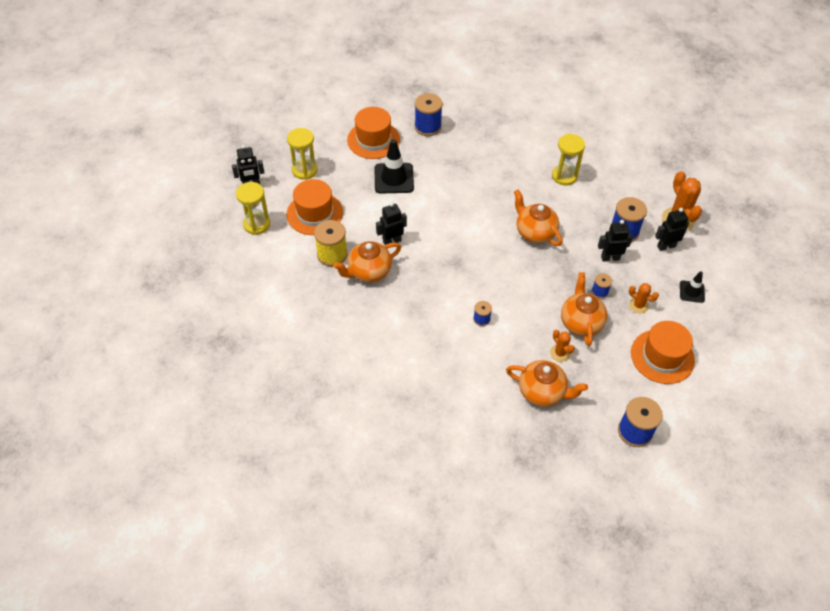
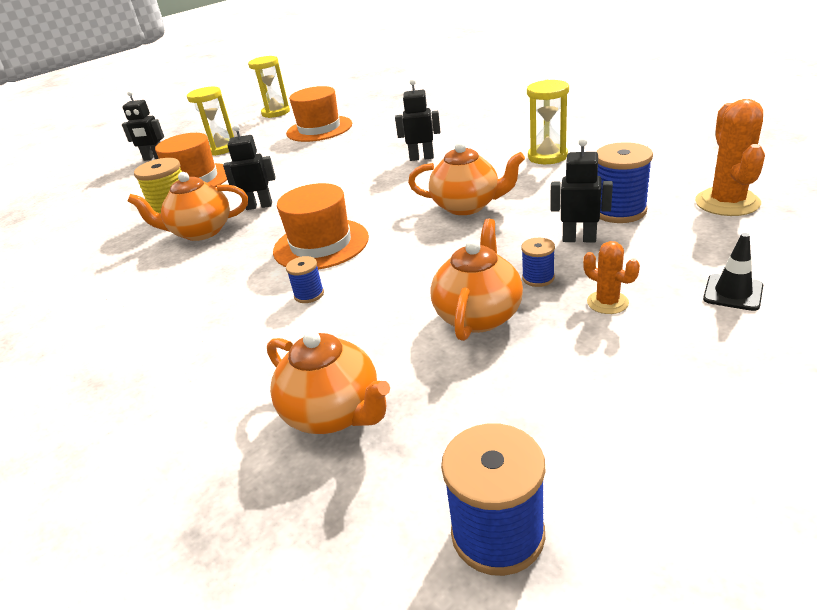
camera: 25 degrees right, 20 degrees down
yellow hourglass [236,182,270,235] -> yellow hourglass moved to [248,56,290,118]
black traffic cone [375,139,414,194] -> none
blue spool [414,93,443,136] -> none
orange teapot [514,189,562,246] -> orange teapot turned 120 degrees clockwise [408,142,525,215]
orange cactus [550,330,575,362] -> none
orange hat [631,321,695,384] -> orange hat moved to [273,183,369,270]
black robot [655,208,689,251] -> black robot moved to [395,79,440,161]

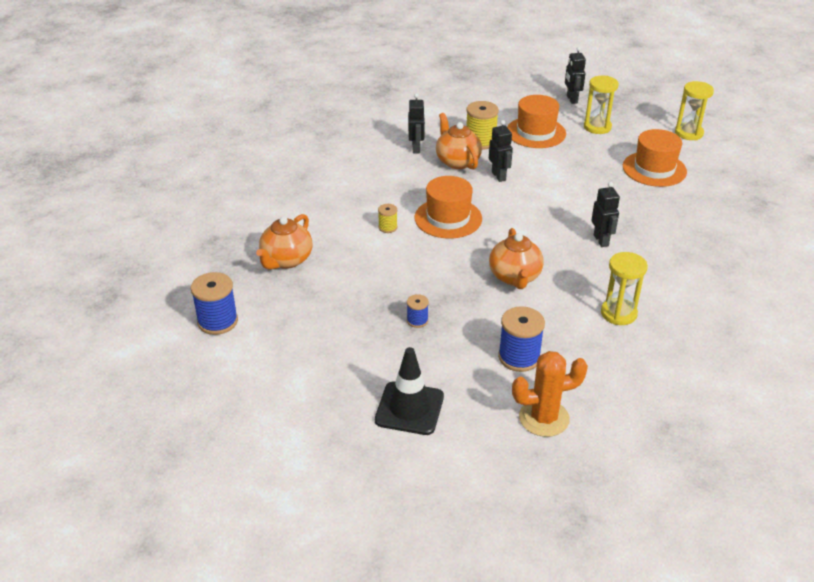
camera: 70 degrees right, 5 degrees up
blue spool [286,256,324,303] -> yellow spool [378,204,398,233]
orange teapot [430,219,523,341] -> none
black robot [551,138,613,242] -> black robot moved to [408,94,425,153]
orange cactus [583,241,640,314] -> none
black traffic cone [703,233,763,311] -> black traffic cone [375,347,444,435], size x1.77

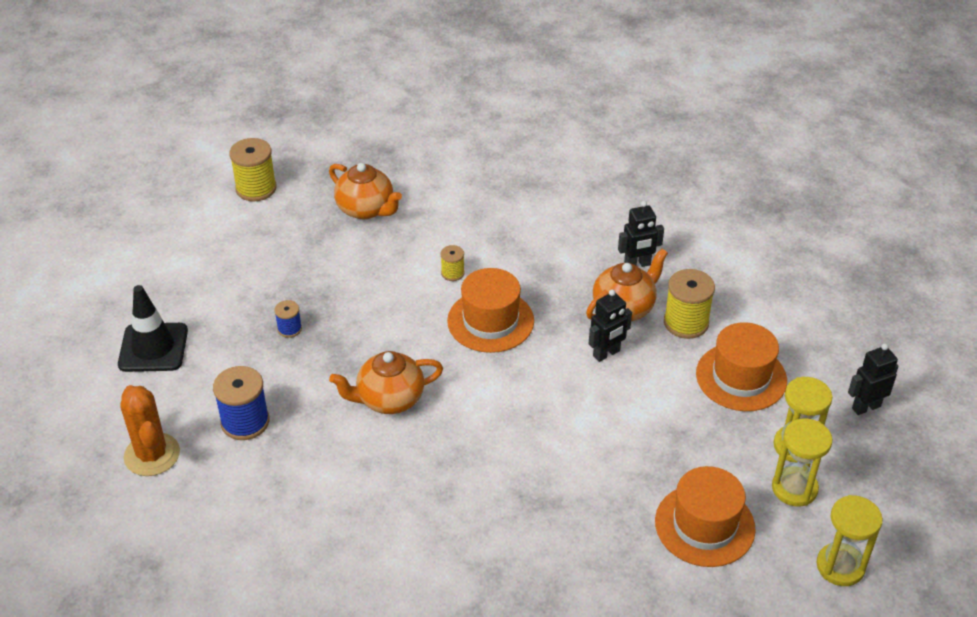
camera: 75 degrees right, 5 degrees up
blue spool [191,272,238,335] -> yellow spool [229,138,277,201]
orange teapot [256,214,313,270] -> orange teapot turned 150 degrees counterclockwise [329,163,402,219]
black robot [591,182,620,247] -> none
yellow hourglass [601,252,648,325] -> yellow hourglass moved to [772,419,832,506]

